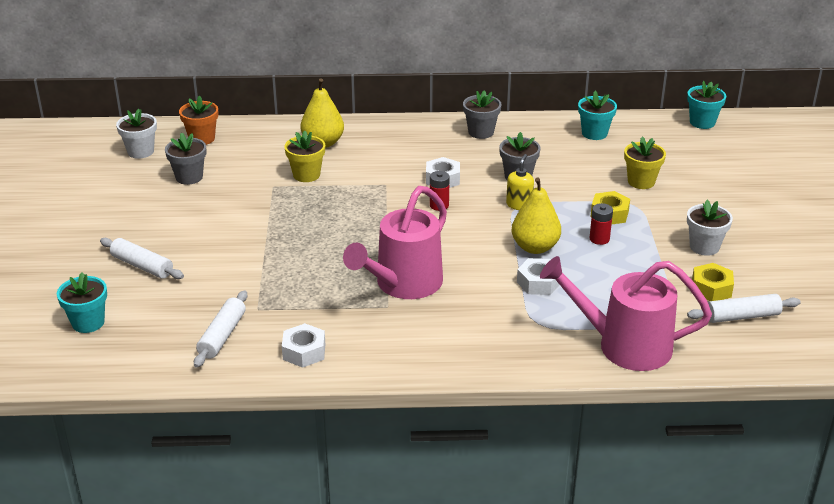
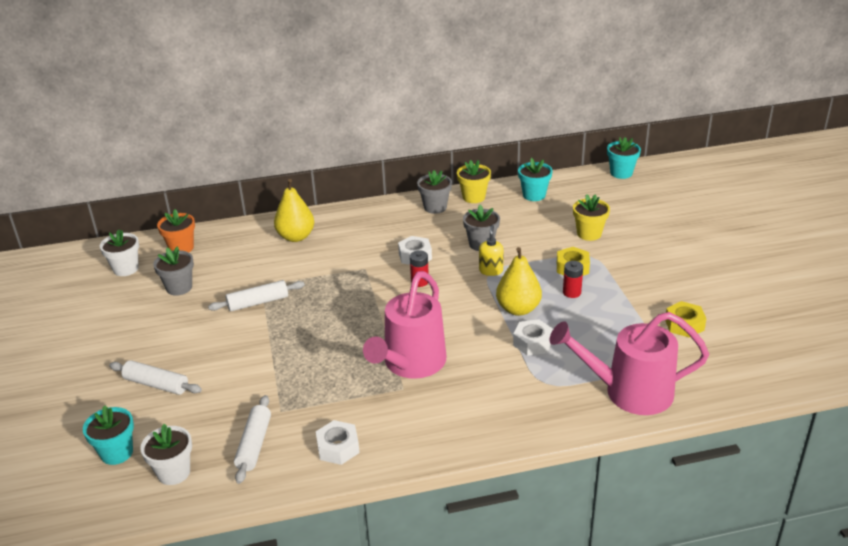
camera: 10 degrees left, 0 degrees up
yellow flower pot [284,131,325,182] -> yellow flower pot moved to [457,160,491,203]
white flower pot [687,200,733,256] -> white flower pot moved to [140,424,192,485]
white rolling pin [687,294,801,323] -> white rolling pin moved to [208,280,305,311]

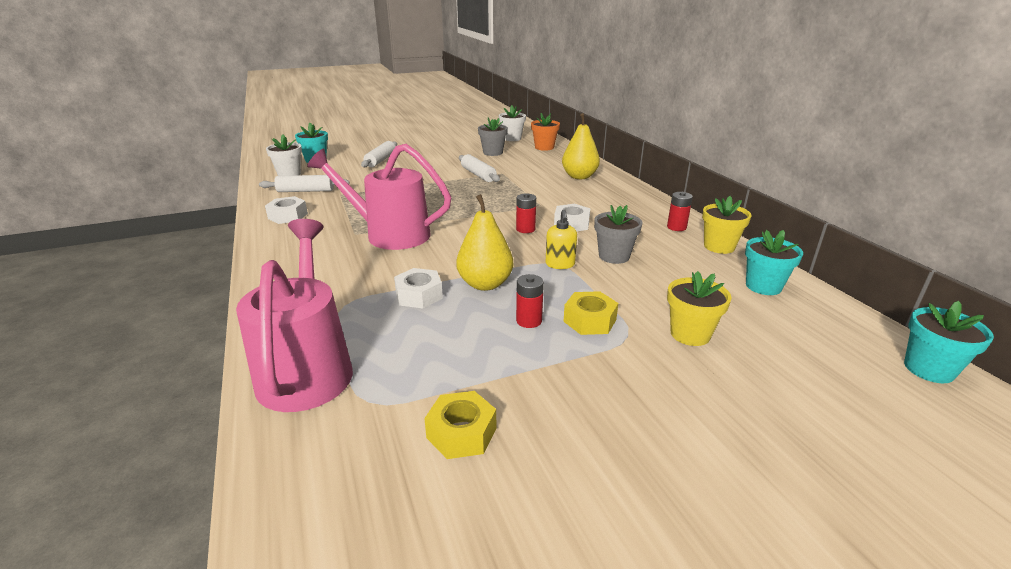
camera: 80 degrees right, 5 degrees down
grey flower pot [417,170,452,214] -> red battery [667,192,693,231]
yellow soap dispenser [479,225,504,276] -> yellow soap dispenser turned 90 degrees clockwise [546,210,577,269]

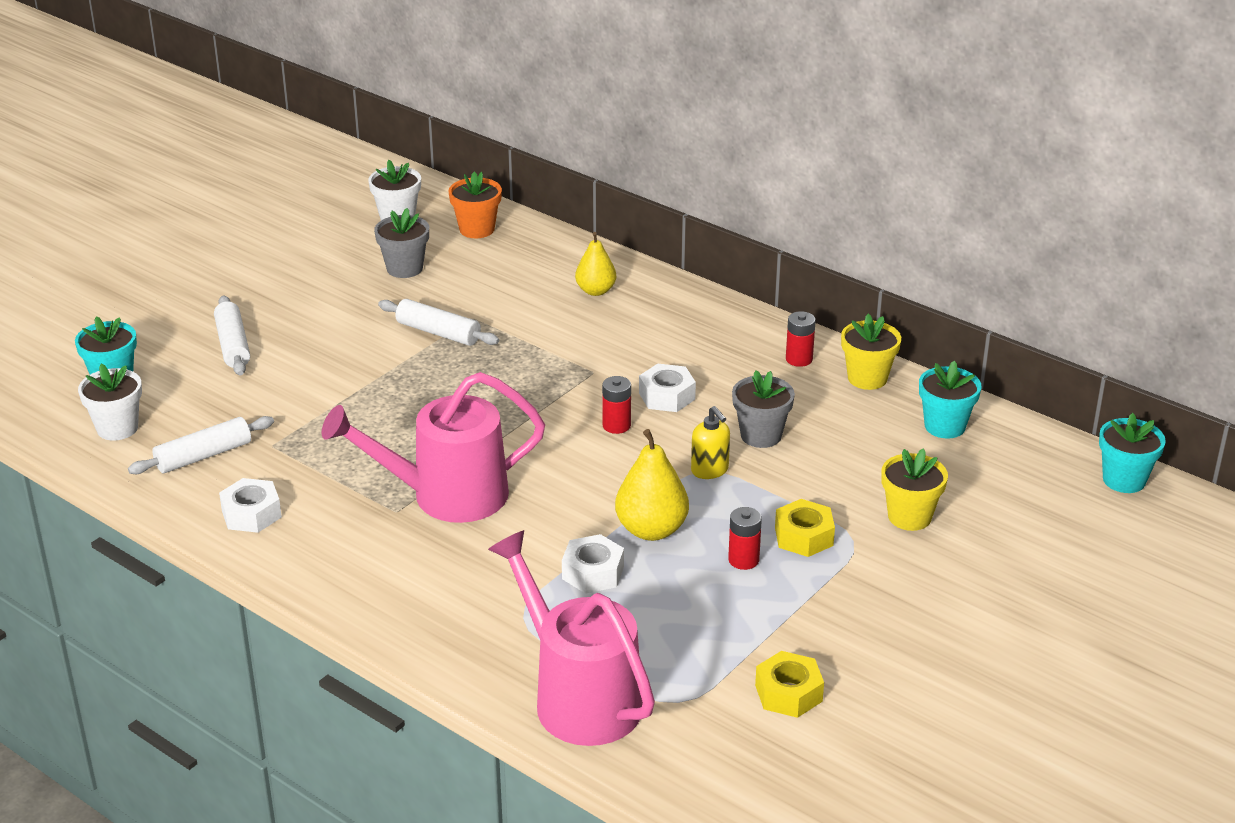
camera: 30 degrees left, 5 degrees up
yellow pear [562,113,600,179] -> yellow pear [575,232,616,296], size x0.66

